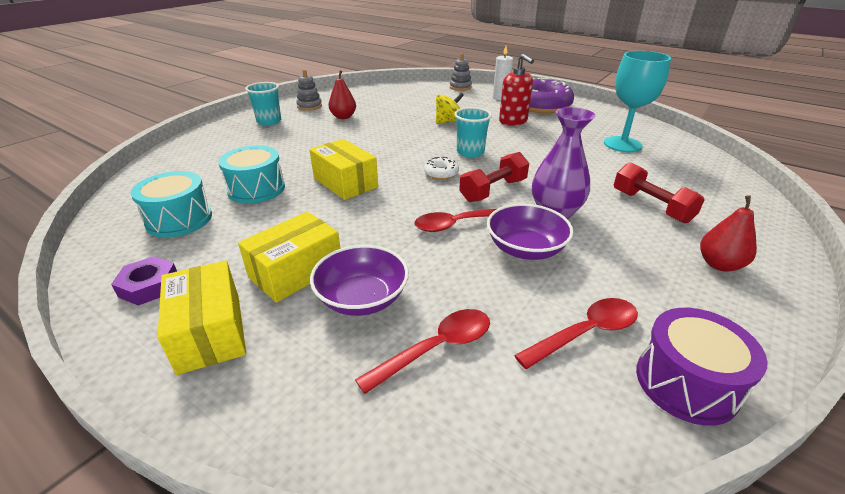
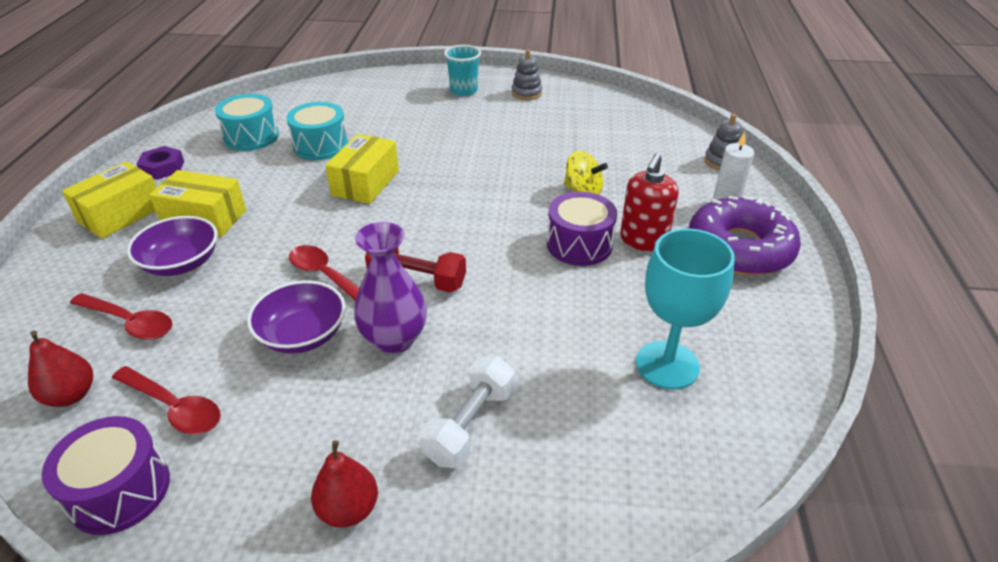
camera: 60 degrees right, 5 degrees up
red pear [329,70,356,119] -> red pear moved to [28,331,93,407]
white donut [424,157,459,180] -> none
turquoise cup [454,107,492,158] -> none
red dumbbell [614,162,705,223] -> white dumbbell [420,356,515,468]
none -> purple drum [547,192,617,266]

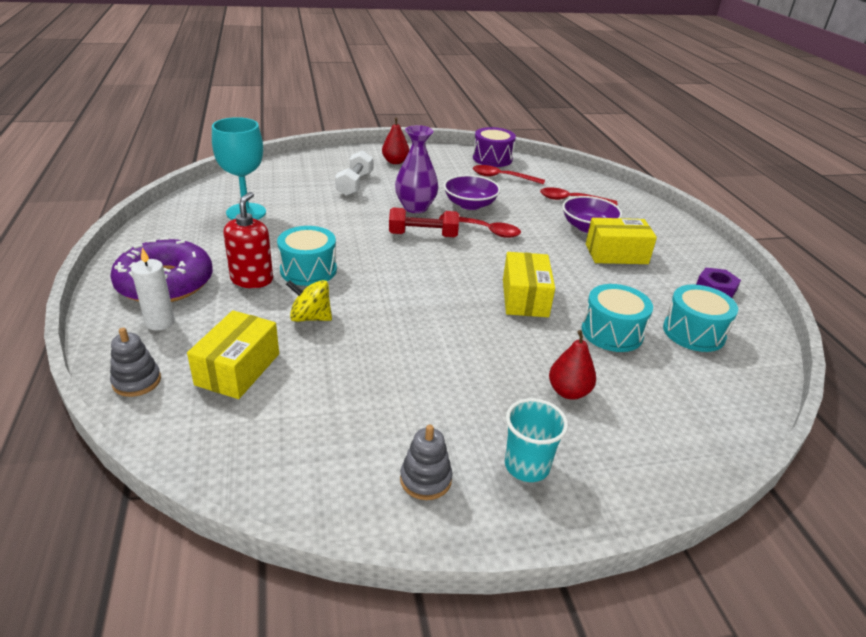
camera: 160 degrees right, 5 degrees down
red pear [28,331,93,407] -> red pear moved to [549,330,596,400]
yellow box [62,161,156,239] -> yellow box moved to [187,310,279,399]
purple drum [547,192,617,266] -> turquoise drum [277,226,337,286]

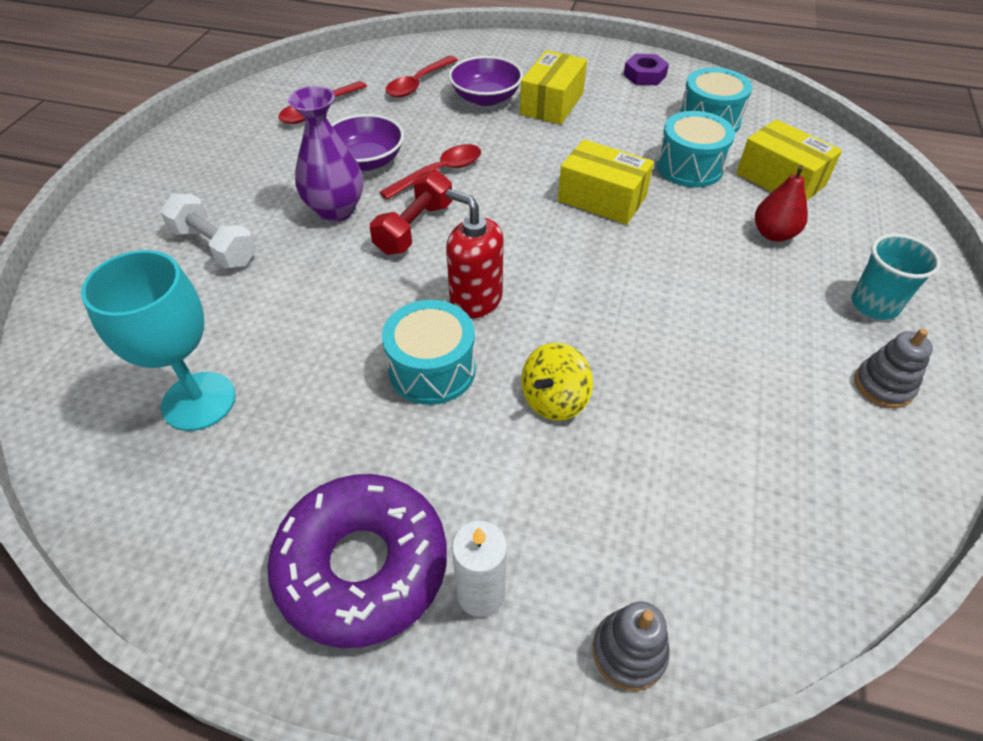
camera: 60 degrees left, 15 degrees up
yellow box [187,310,279,399] -> yellow box moved to [736,119,842,200]
red soap dispenser [223,192,273,288] -> red soap dispenser moved to [446,189,504,319]
red pear [382,117,409,164] -> none
purple drum [473,127,516,167] -> none

